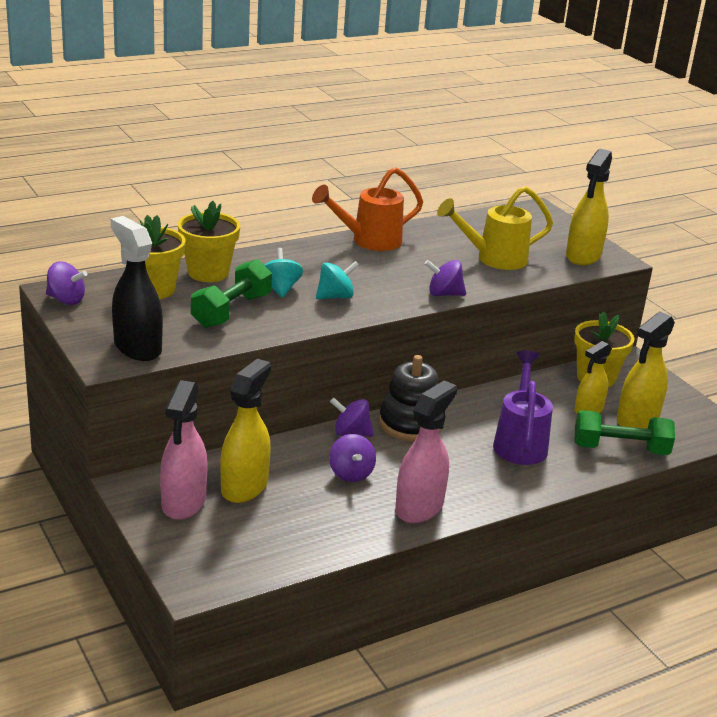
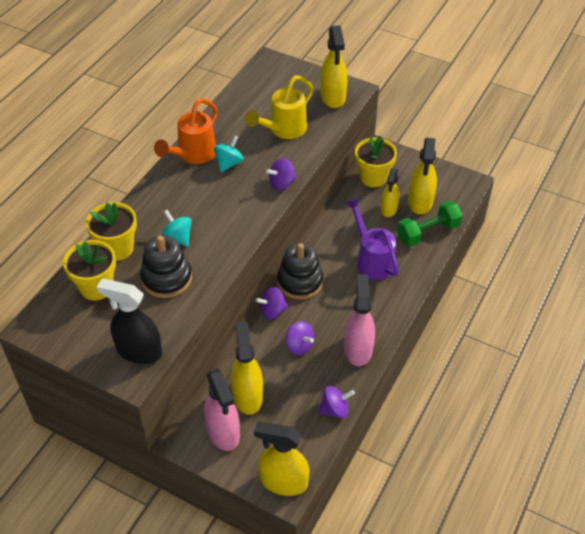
camera: 30 degrees left, 20 degrees up
purple spinning top [46,261,87,305] -> purple spinning top moved to [318,386,355,418]
green dumbbell [191,259,272,328] -> black stacking toy [140,235,192,298]
turquoise spinning top [316,261,359,299] -> turquoise spinning top moved to [214,136,244,172]
none -> yellow spray bottle [254,422,309,496]

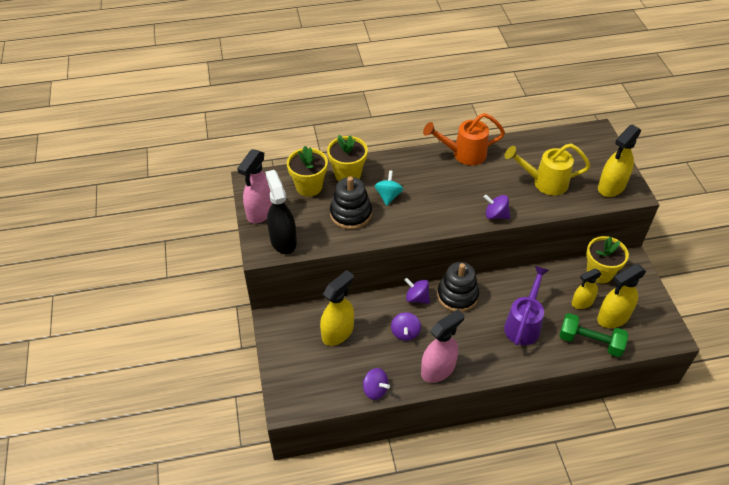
camera: 50 degrees right, 0 degrees up
pink spray bottle [204,369,240,451] -> pink spray bottle moved to [237,149,273,224]
turquoise spinning top [214,136,244,172] -> none
yellow spray bottle [254,422,309,496] -> none

